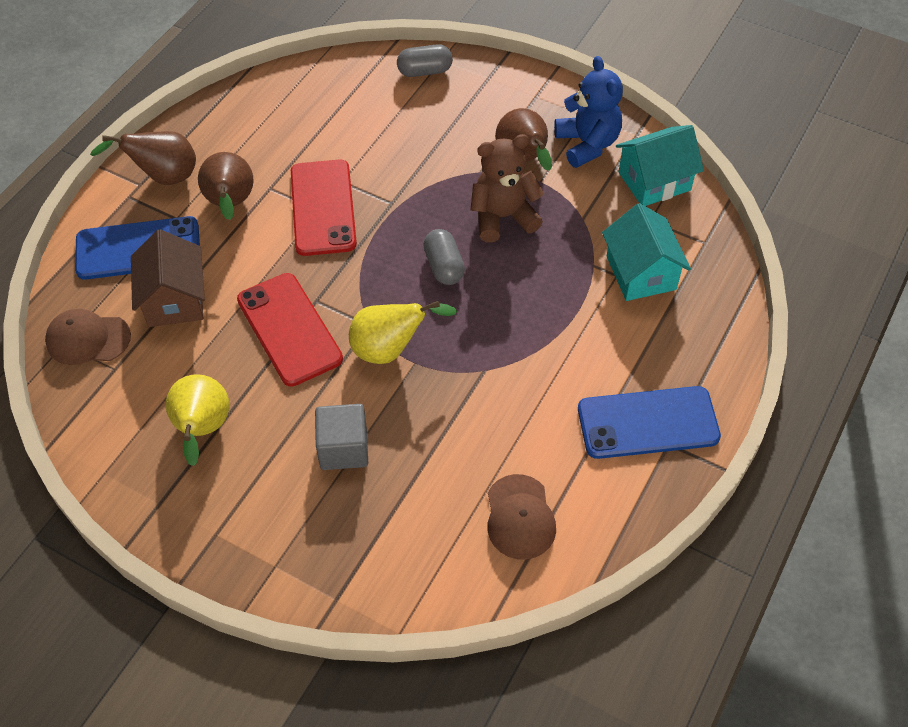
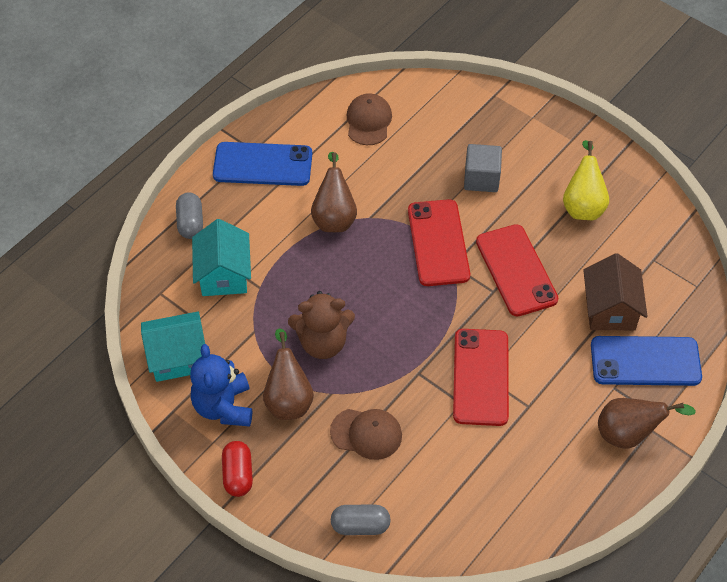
camera: 170 degrees left, 0 degrees up
brown cap [45,309,131,365] -> brown cap moved to [330,409,402,460]
brown pear [198,152,254,220] -> brown pear moved to [311,152,357,232]
yellow pear [349,301,457,364] -> red phone [408,199,470,286]
grey capsule [423,229,465,285] -> grey capsule moved to [176,192,203,239]
none -> red capsule [222,441,253,497]

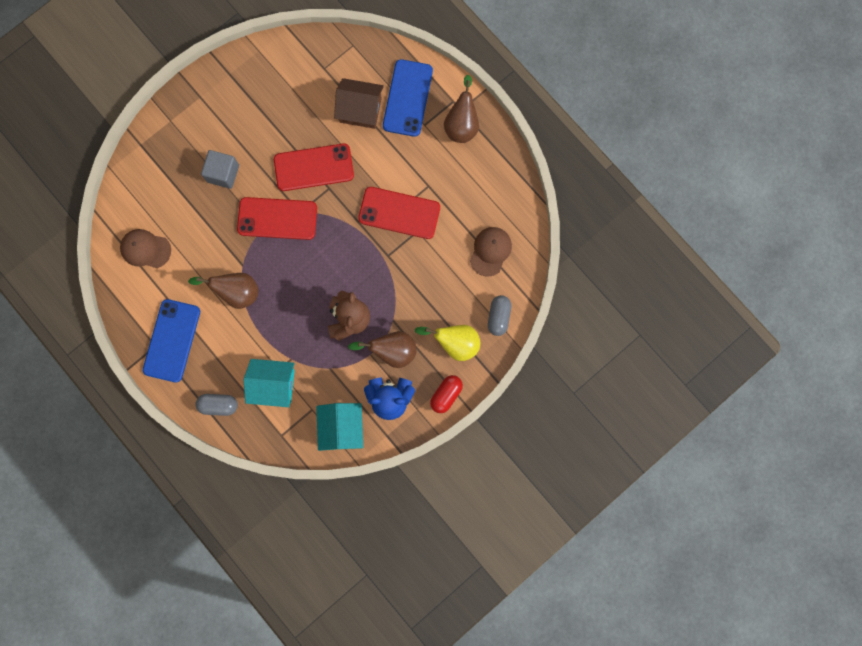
camera: 80 degrees left, 25 degrees up
red capsule [222,441,253,497] -> red capsule turned 60 degrees counterclockwise [430,375,463,413]
brown cap [330,409,402,460] -> brown cap moved to [470,227,512,276]
yellow pear [563,140,609,220] -> yellow pear moved to [415,325,480,361]

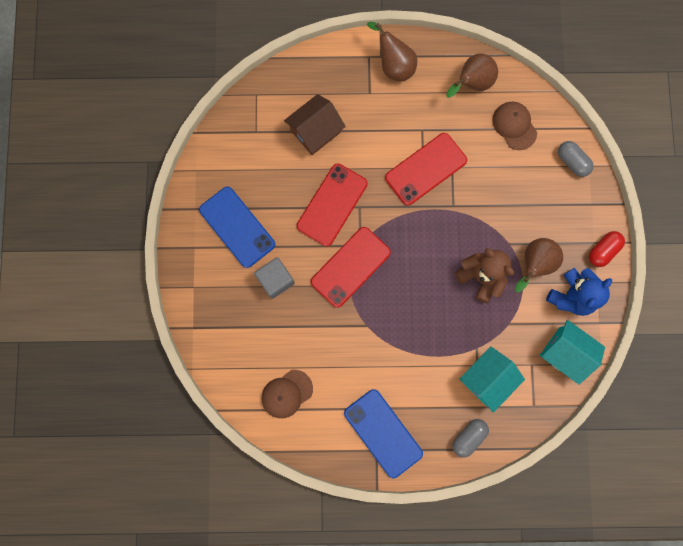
camera: 50 degrees left, 0 degrees up
brown pear [188,273,259,309] -> brown pear moved to [446,53,498,98]
blue phone [383,59,433,137] -> blue phone moved to [199,187,275,268]
yellow pear [415,325,480,361] -> none
red capsule [430,375,463,413] -> red capsule turned 60 degrees clockwise [589,231,625,267]

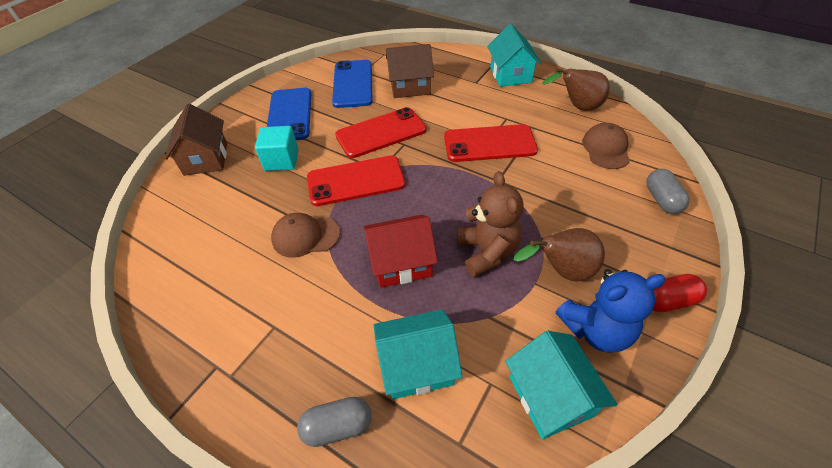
camera: 35 degrees right, 30 degrees down
grey cube [254,257,295,299] -> turquoise cube [255,126,299,171]
brown cap [262,370,313,418] -> brown cap moved to [271,213,340,258]
blue phone [344,389,423,478] -> blue phone moved to [332,60,373,108]
brown pear [367,22,417,82] -> turquoise house [487,24,541,87]
none -> brown house [165,103,227,176]
none -> red house [364,215,438,288]

